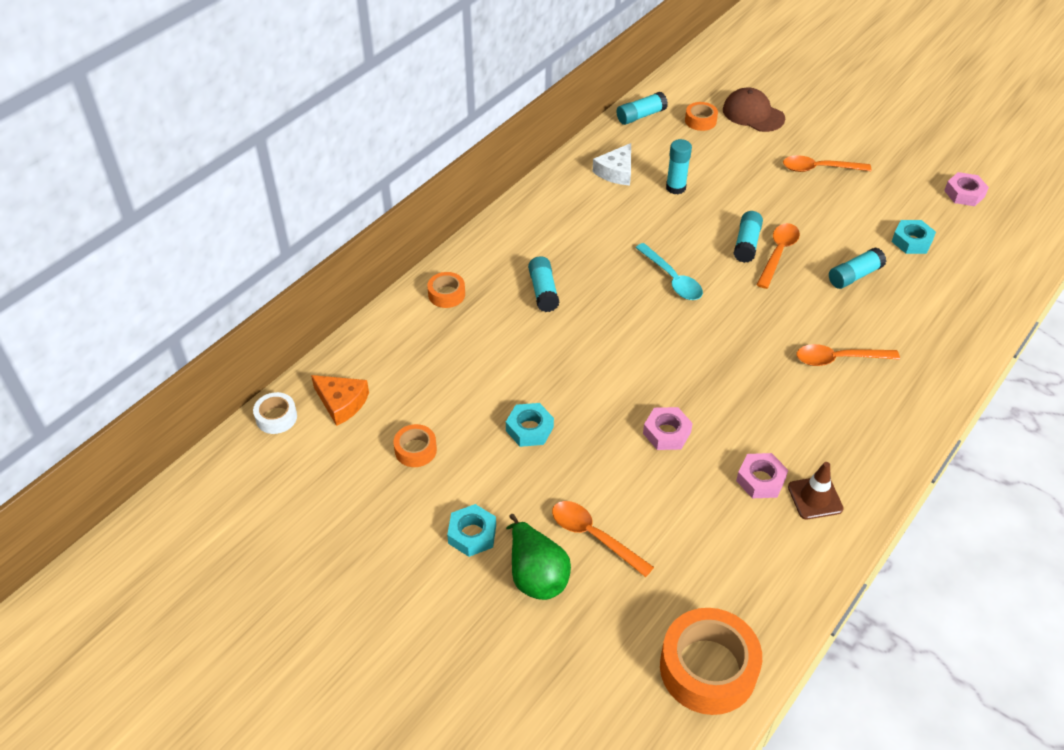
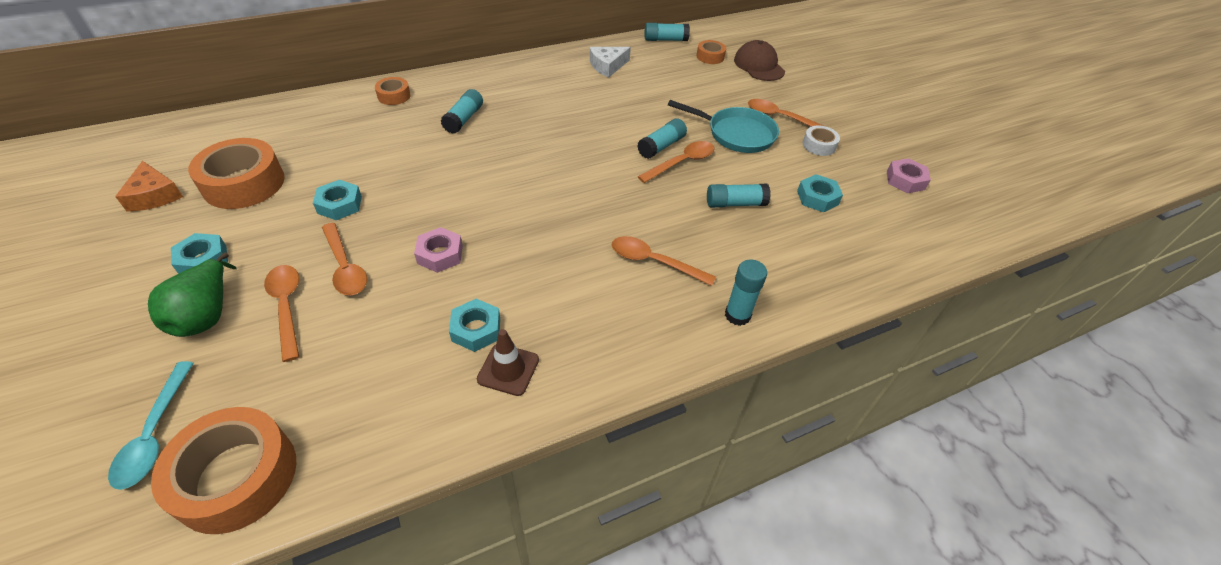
camera: 25 degrees right, 0 degrees up
white tape [253,392,297,434] -> white tape moved to [803,126,840,156]
orange cheese [311,375,369,426] -> orange cheese moved to [115,161,183,211]
orange tape [393,424,437,467] -> orange tape [188,138,285,209], size x1.98
turquoise spoon [635,243,703,300] -> turquoise spoon moved to [108,361,194,490]
turquoise glue stick [666,139,692,194] -> turquoise glue stick moved to [725,259,767,326]
pink nut [736,453,788,498] -> turquoise nut [449,299,500,352]
none -> orange spoon [322,223,367,296]
none -> turquoise pan [668,100,779,153]

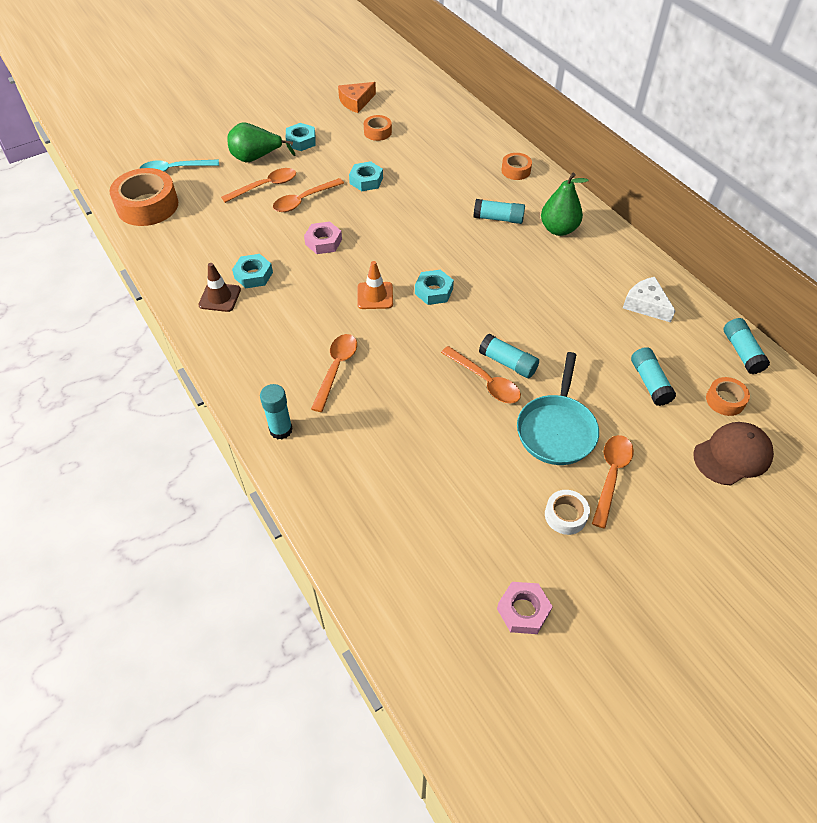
camera: 85 degrees right, 5 degrees up
orange tape [188,138,285,209] -> orange tape [364,115,392,141], size x0.50
turquoise glue stick [707,184,771,208] -> turquoise glue stick moved to [631,347,676,406]
turquoise nut [797,174,843,212] -> turquoise nut moved to [415,270,454,305]
none -> orange traffic cone [357,261,393,309]
none -> green pear [541,173,588,236]

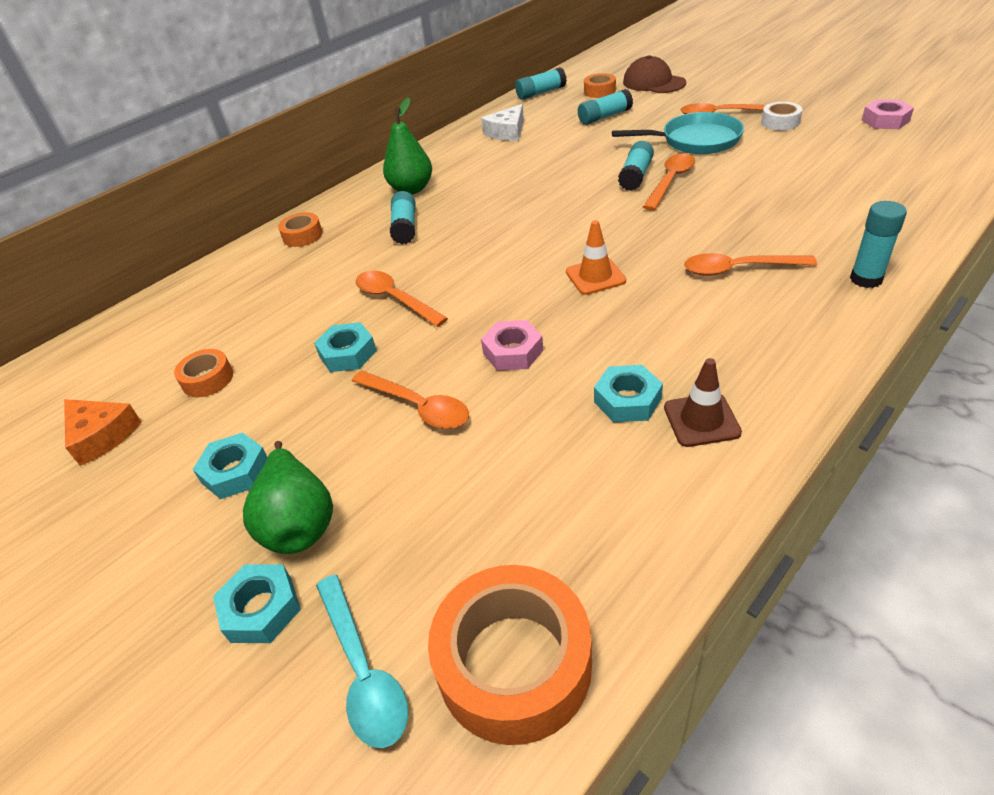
camera: 100 degrees left, 10 degrees down
orange spoon [221,168,296,203] -> orange spoon moved to [356,271,448,327]
turquoise nut [415,270,454,305] -> turquoise nut moved to [213,564,301,643]

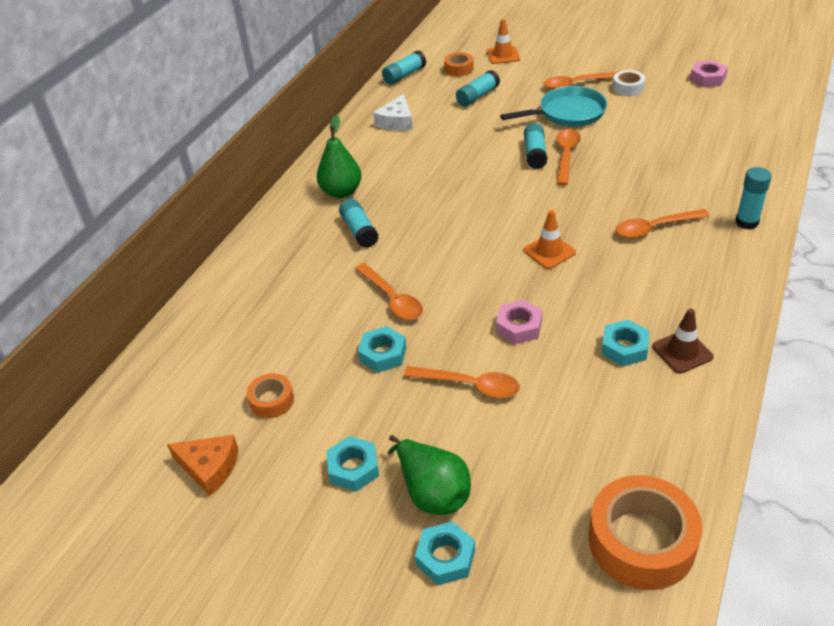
camera: 20 degrees left, 0 degrees up
orange tape [278,212,323,247] -> none
turquoise spoon [316,575,408,748] -> none
orange spoon [356,271,448,327] -> orange spoon turned 150 degrees counterclockwise [355,263,423,320]
brown cap [623,55,686,93] -> orange traffic cone [487,19,520,64]

